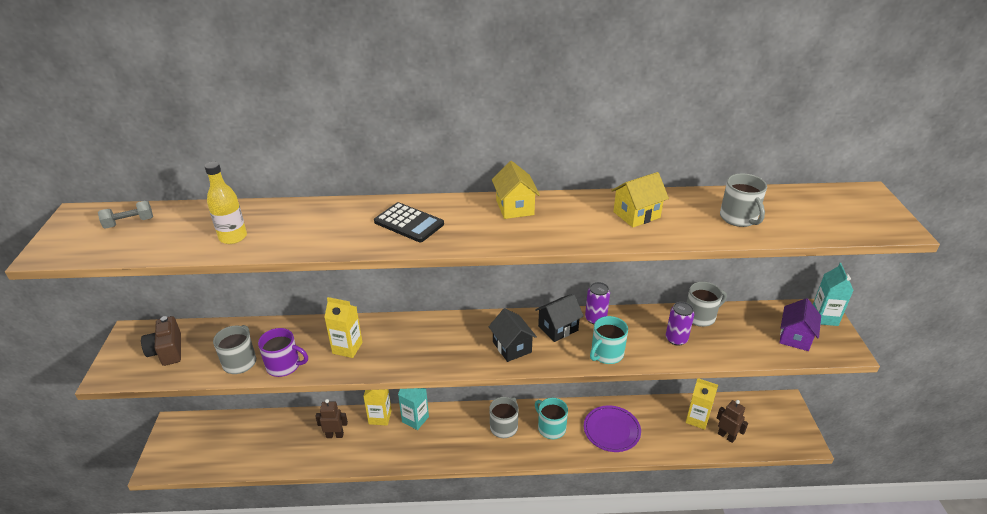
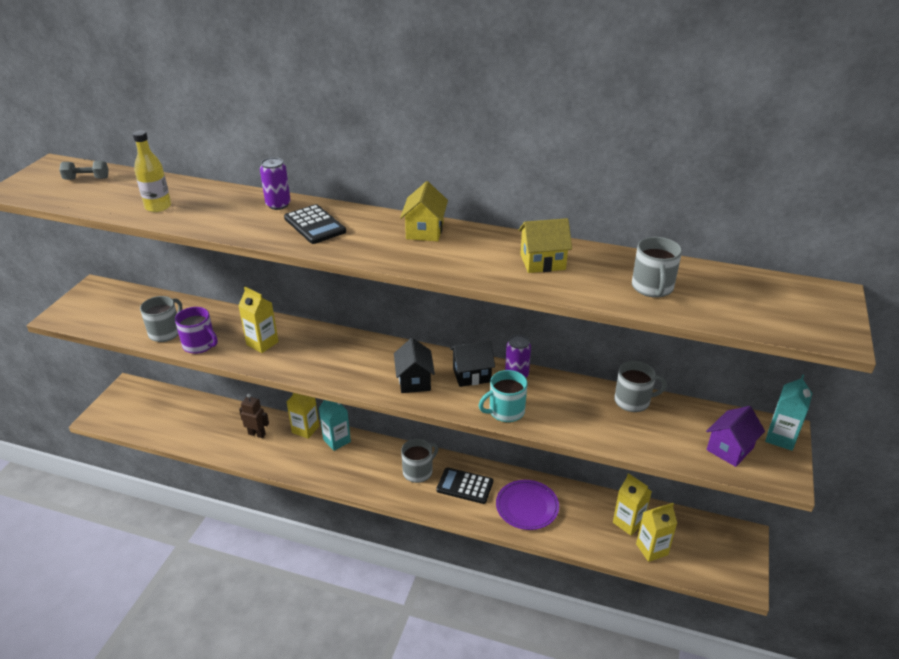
camera: 20 degrees right, 0 degrees up
brown camera [141,316,181,366] -> none
turquoise mug [535,398,568,439] -> black calculator [436,467,493,504]
purple can [666,302,694,346] -> purple can moved to [260,157,291,210]
brown robot [717,400,748,443] -> yellow carton [636,503,677,562]

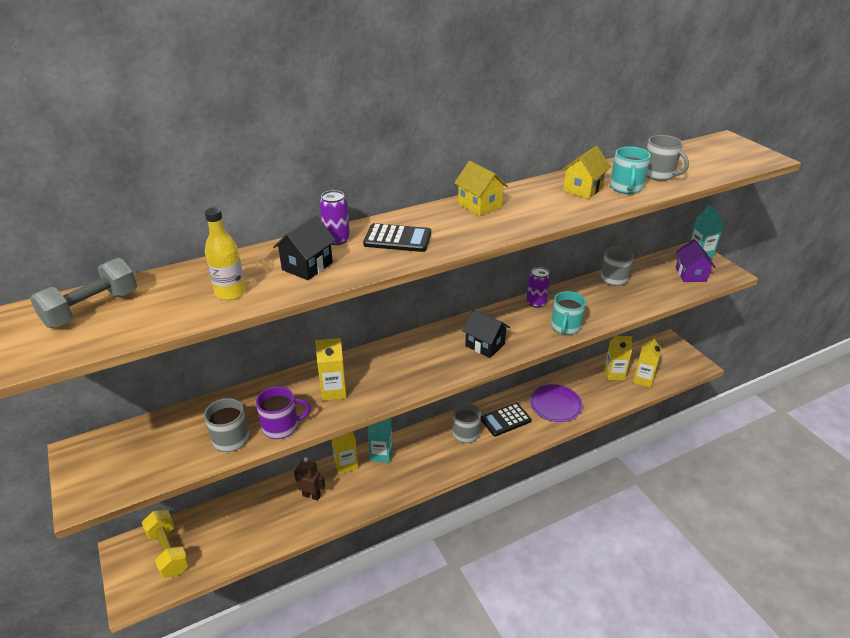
camera: 45 degrees left, 0 degrees up
grey dumbbell [59,161,109,180] -> grey dumbbell [30,258,137,328], size x1.66
brown robot [239,394,269,438] -> brown robot turned 45 degrees clockwise [294,457,325,501]
black house [450,341,495,387] -> black house moved to [273,215,336,280]
none -> yellow dumbbell [142,510,189,578]
none -> turquoise mug [610,147,651,194]

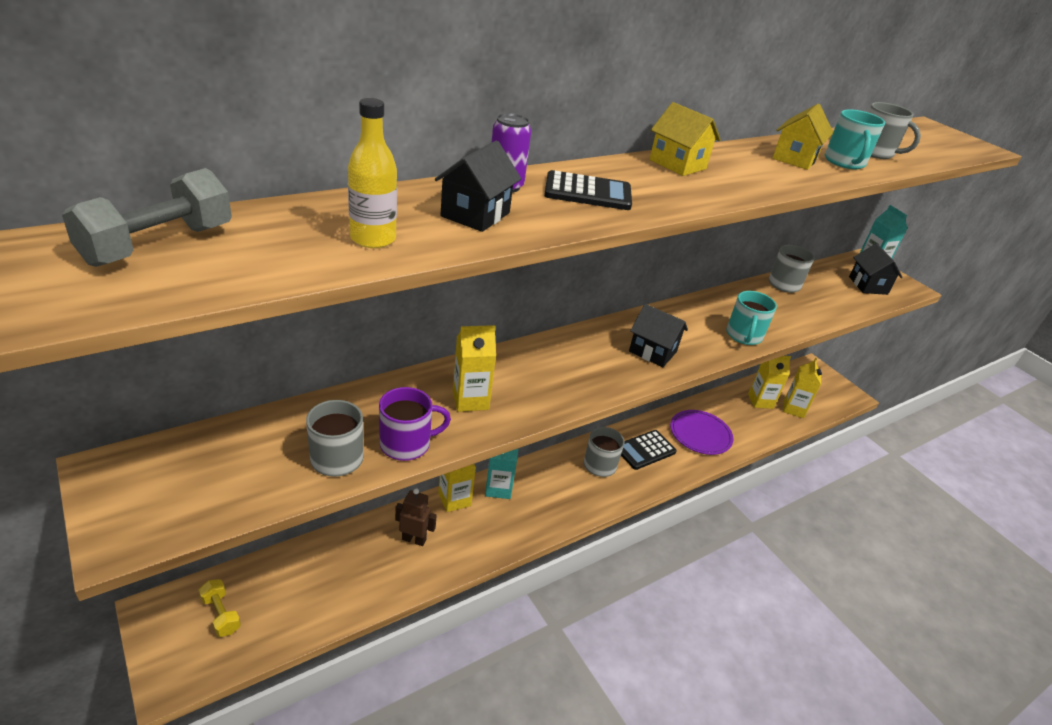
camera: 10 degrees left, 0 degrees up
yellow dumbbell [142,510,189,578] -> yellow dumbbell [199,579,241,637], size x0.60
purple can [526,267,550,308] -> none
purple house [676,239,716,282] -> black house [849,244,902,295]

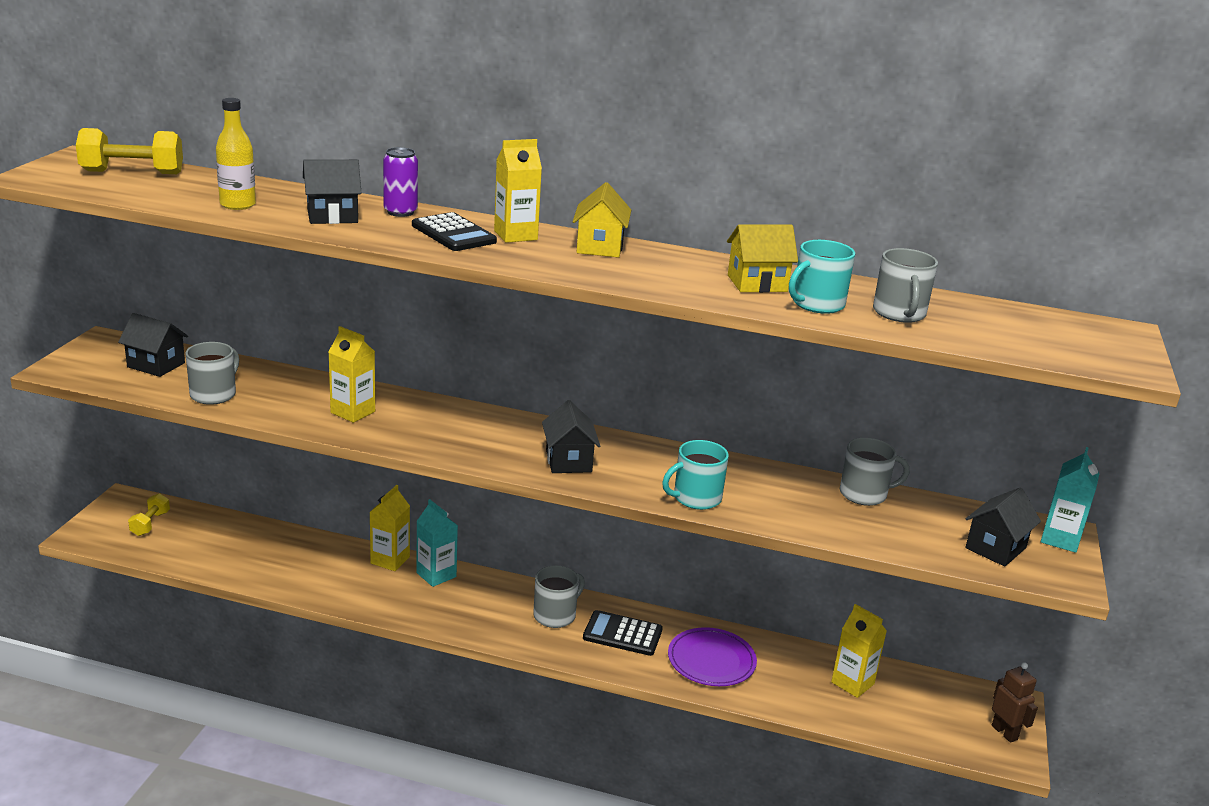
camera: 50 degrees right, 10 degrees down
grey dumbbell [62,168,232,267] -> yellow dumbbell [76,128,183,174]
purple mug [379,387,451,461] -> none
brown robot [395,489,437,546] -> brown robot moved to [992,662,1038,743]
yellow carton [783,358,822,418] -> yellow carton moved to [494,139,542,243]
none -> black house [118,313,188,377]

